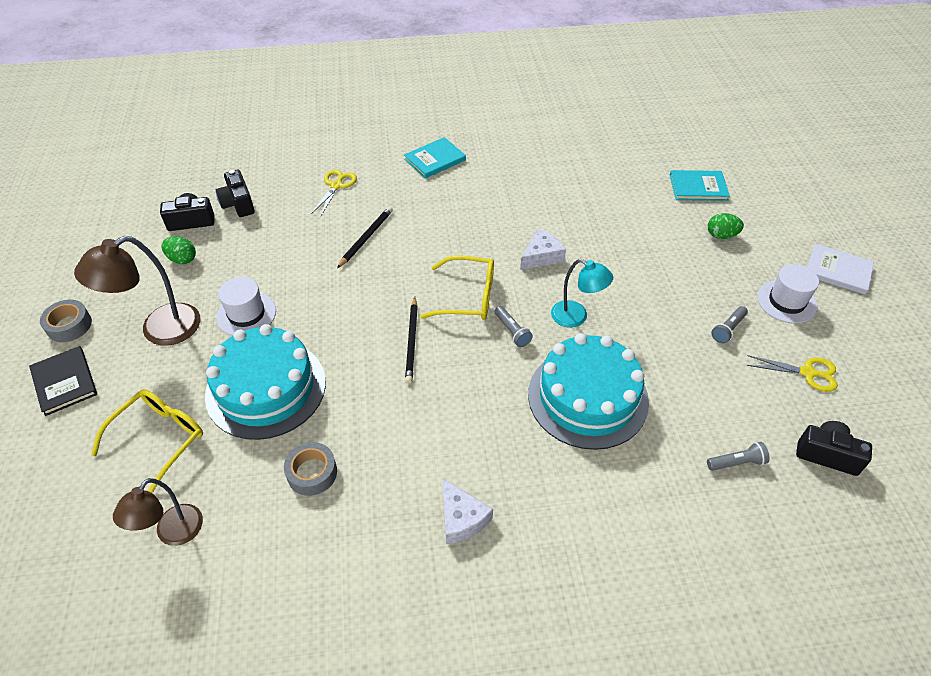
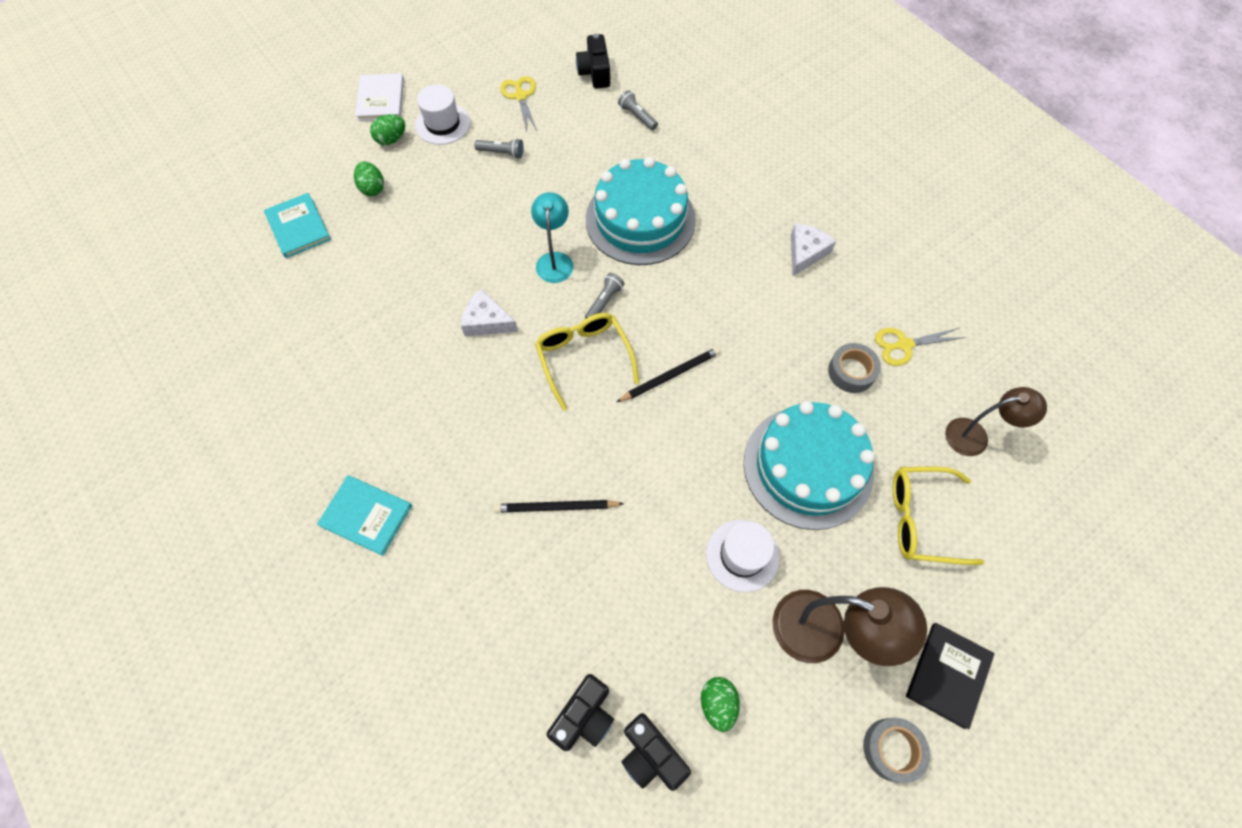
camera: 120 degrees left, 15 degrees up
yellow scissors [312,169,357,216] -> yellow scissors moved to [875,328,965,366]
none -> green egg [370,114,405,145]

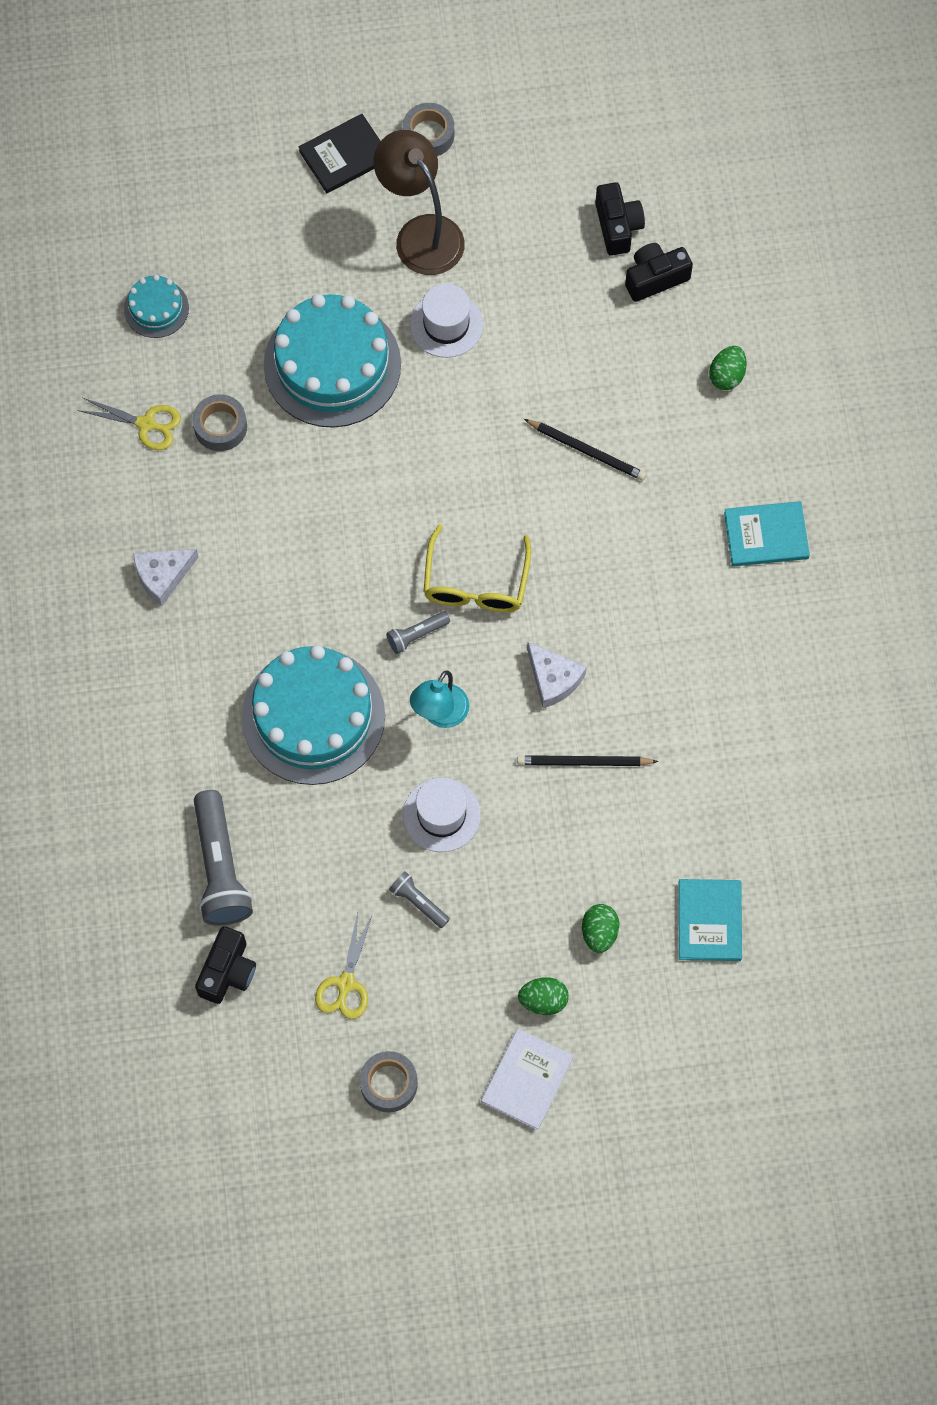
camera: 150 degrees left, 5 degrees up
turquoise book [317,475,412,556] -> turquoise book turned 60 degrees counterclockwise [724,501,810,567]
white hat [415,84,470,145] -> white hat moved to [403,777,481,852]
black pencil [617,347,721,402] -> black pencil moved to [517,755,658,766]
grey flashlight [618,90,658,130] -> grey flashlight [194,790,253,926], size x2.03
green egg [701,677,740,732] -> green egg moved to [709,346,747,390]
yellow glasses [893,467,984,565] -> none
brown lamp [945,387,1047,456] -> turquoise cake [124,275,189,338]
none -> grey tape [360,1051,418,1112]

